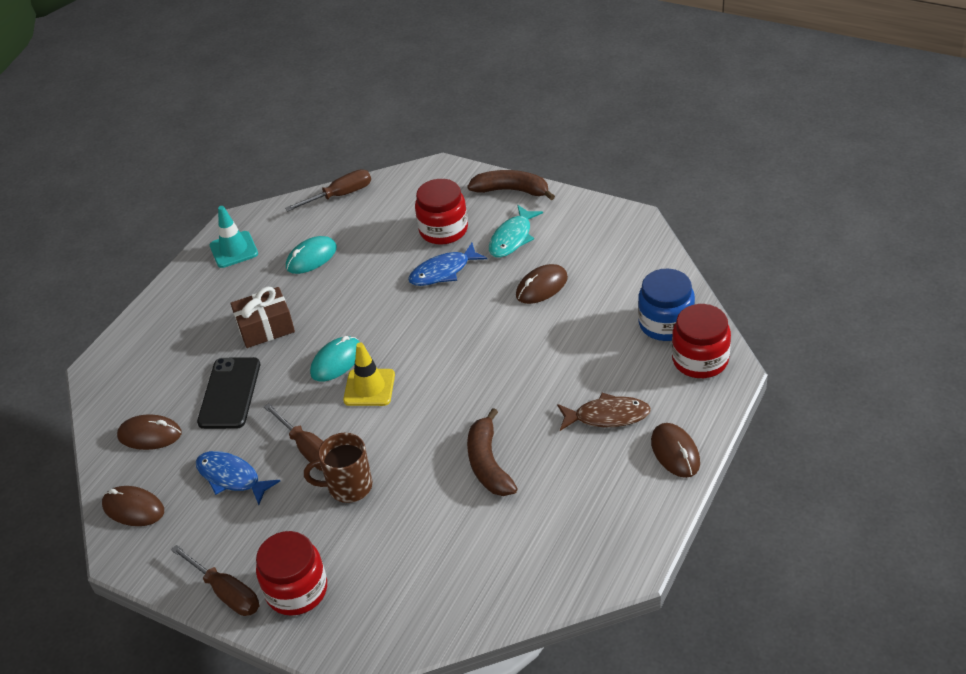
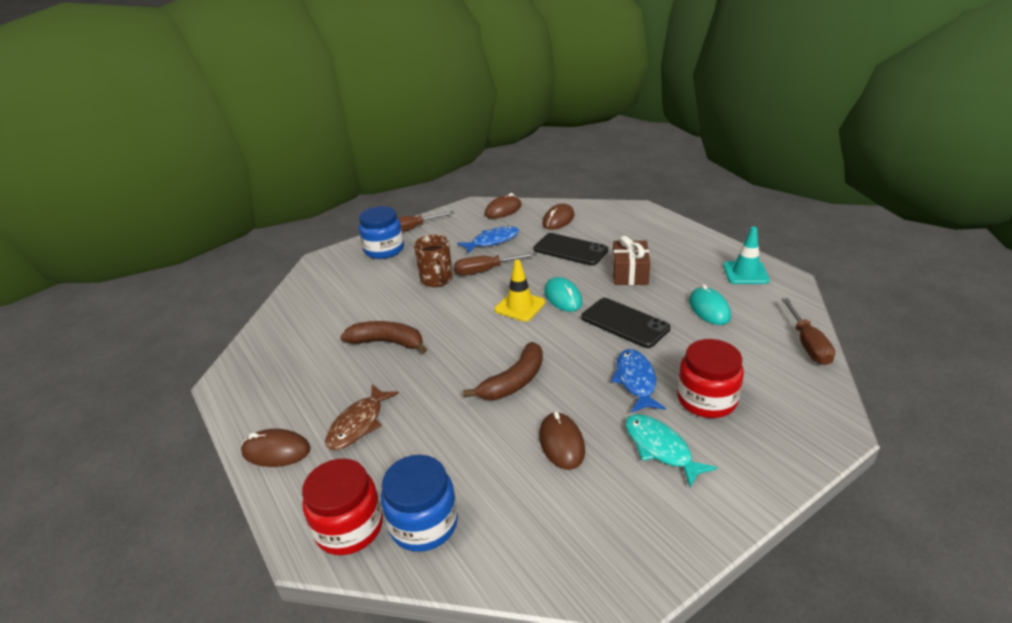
camera: 115 degrees right, 10 degrees down
red jar [256,531,327,616] -> blue jar [359,206,404,259]
brown mug [304,433,372,503] -> brown mug turned 135 degrees clockwise [414,235,453,287]
brown banana [467,170,555,200] -> brown banana moved to [463,342,543,400]
none -> black phone [581,298,671,348]

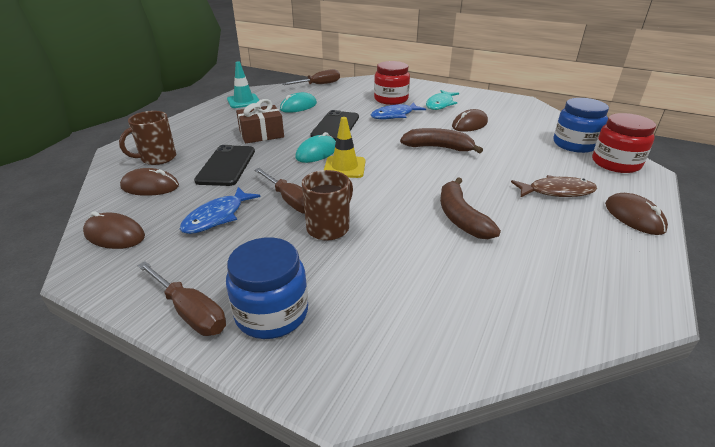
camera: 120 degrees left, 0 degrees up
blue fish [457,226,519,254] -> blue fish turned 90 degrees counterclockwise [180,187,261,234]
none -> brown mug [119,111,176,165]

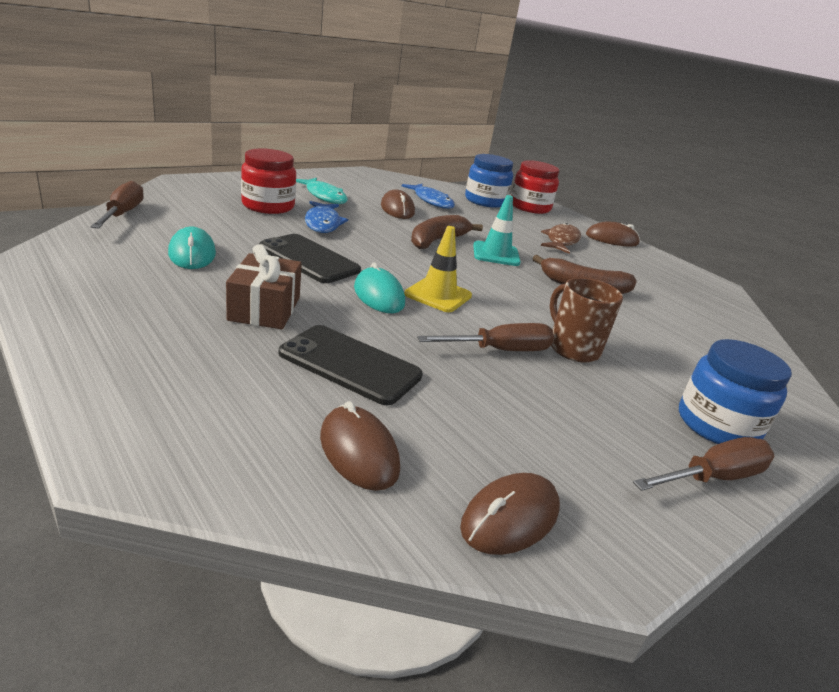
camera: 70 degrees left, 5 degrees down
brown mug [119,111,176,165] -> none
brown mouse [120,168,179,196] -> brown mouse turned 60 degrees counterclockwise [320,401,400,491]
blue fish [180,187,261,234] -> blue fish moved to [402,184,455,209]
turquoise traffic cone [227,61,259,108] -> turquoise traffic cone moved to [473,195,521,266]

